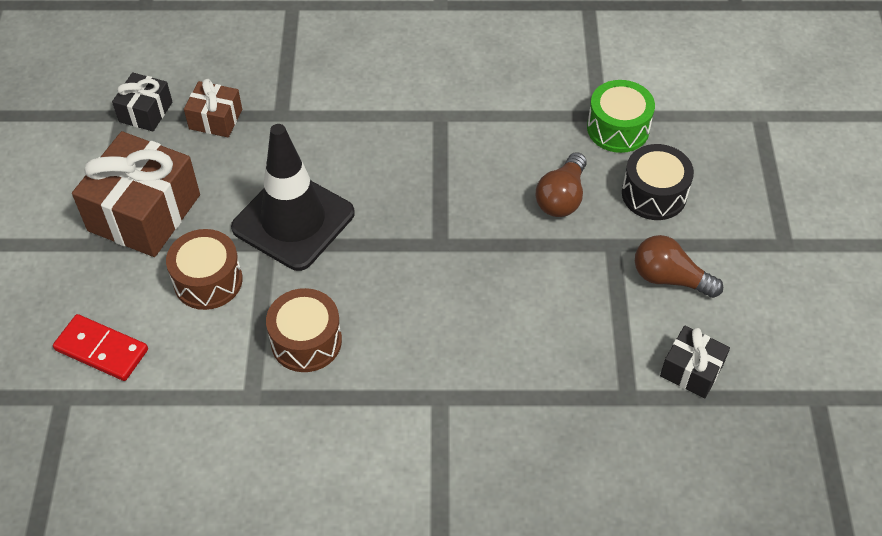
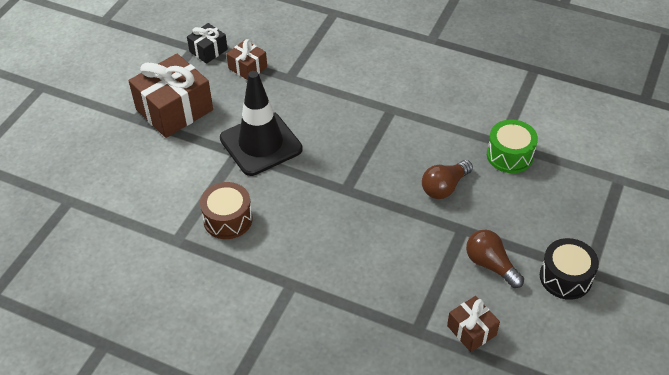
camera: 25 degrees right, 5 degrees down
red domino [53,314,148,381] -> none
brown drum [166,229,243,310] -> none
black drum [622,144,694,220] -> black drum moved to [540,238,599,300]
black gift [660,326,730,398] -> brown gift [447,296,500,352]

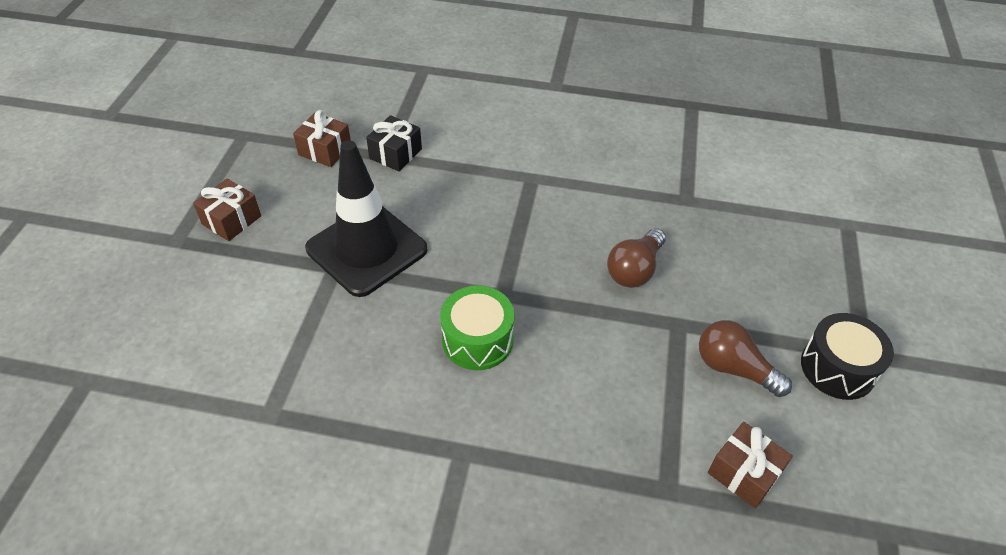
camera: 15 degrees left, 0 degrees up
brown gift [129,54,213,138] -> brown gift [193,178,261,241], size x0.52
black gift [187,23,228,64] -> black gift moved to [366,115,422,171]
brown drum [200,182,253,239] -> none
green drum [487,119,538,173] -> green drum moved to [440,286,515,370]

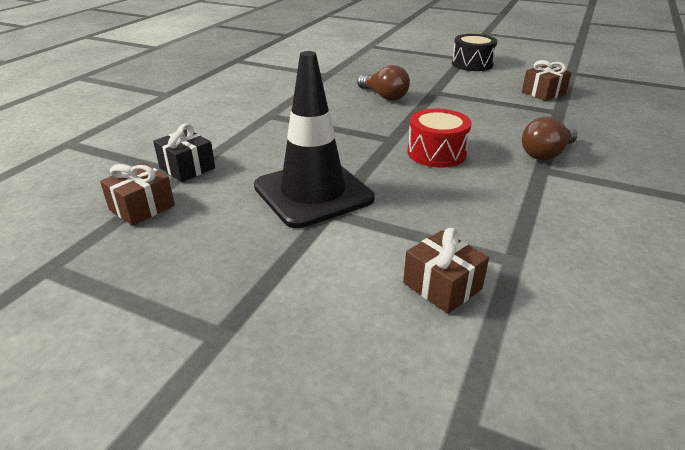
camera: 75 degrees left, 15 degrees down
brown gift [193,178,261,241] -> brown gift moved to [403,228,489,314]
green drum [440,286,515,370] -> red drum [407,109,472,168]
brown light bulb [699,320,792,397] -> brown light bulb moved to [522,117,578,160]

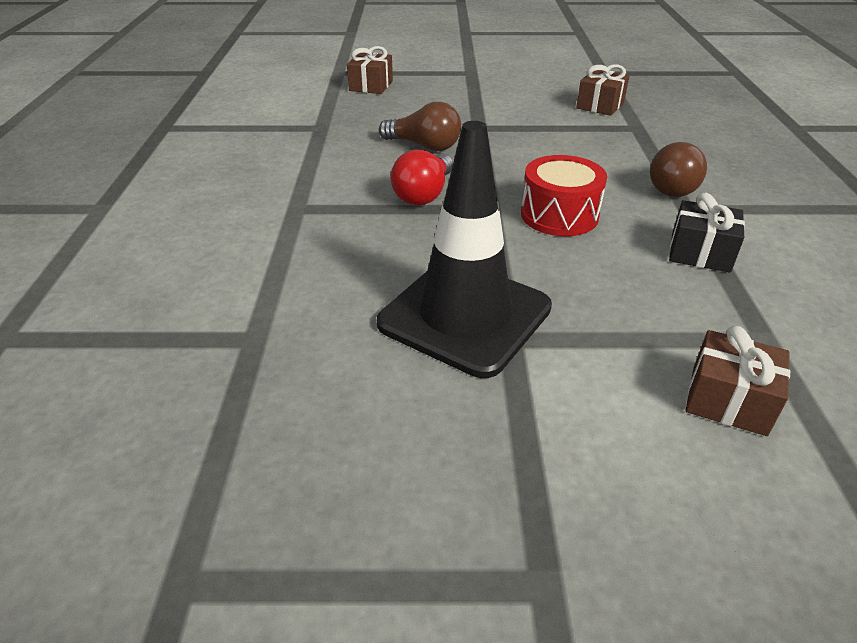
camera: 25 degrees left, 5 degrees up
brown gift [100,163,175,226] -> brown gift moved to [347,46,393,94]
black gift [153,123,215,182] -> black gift moved to [669,193,745,273]
black drum [452,34,497,71] -> none
none -> red light bulb [391,150,453,205]

